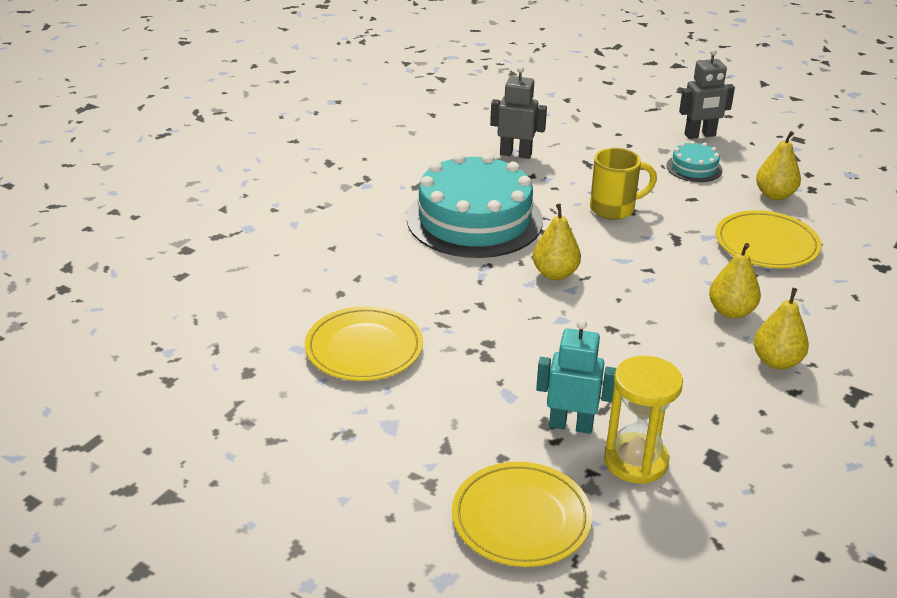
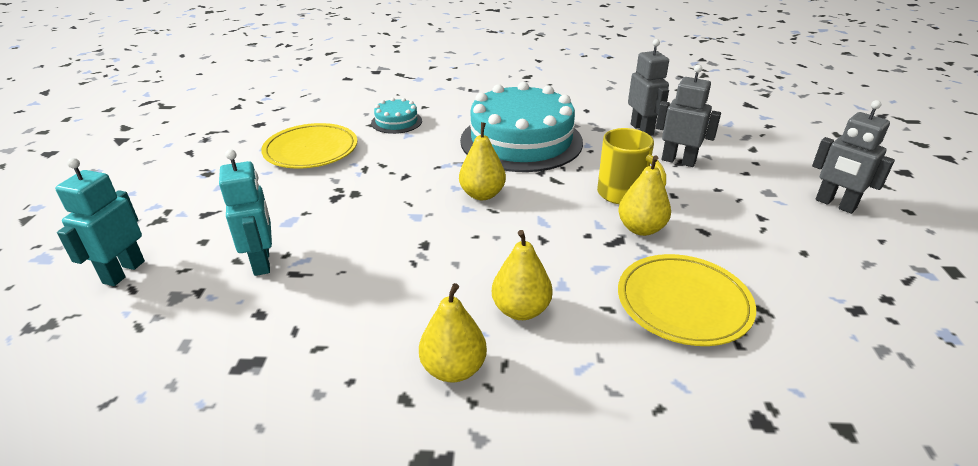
camera: 60 degrees right, 0 degrees up
yellow plate [452,462,592,567] -> turquoise robot [55,158,145,286]
yellow hourglass [604,356,683,484] -> none
turquoise cake [666,141,722,182] -> turquoise cake moved to [371,98,422,134]
yellow pear [756,131,801,200] -> yellow pear moved to [618,155,671,236]
none -> grey robot [655,64,721,167]

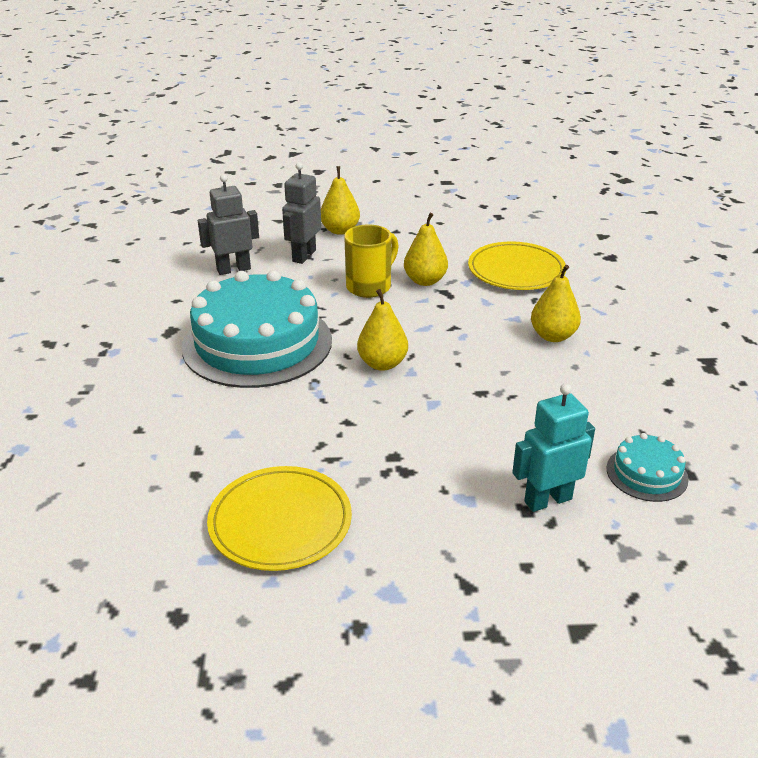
camera: 95 degrees left, 0 degrees up
turquoise robot [55,158,145,286] -> none
turquoise cake [371,98,422,134] -> turquoise cake moved to [607,433,689,502]
yellow pear [419,283,487,382] -> yellow pear moved to [321,166,360,235]
grey robot [812,100,895,214] -> none

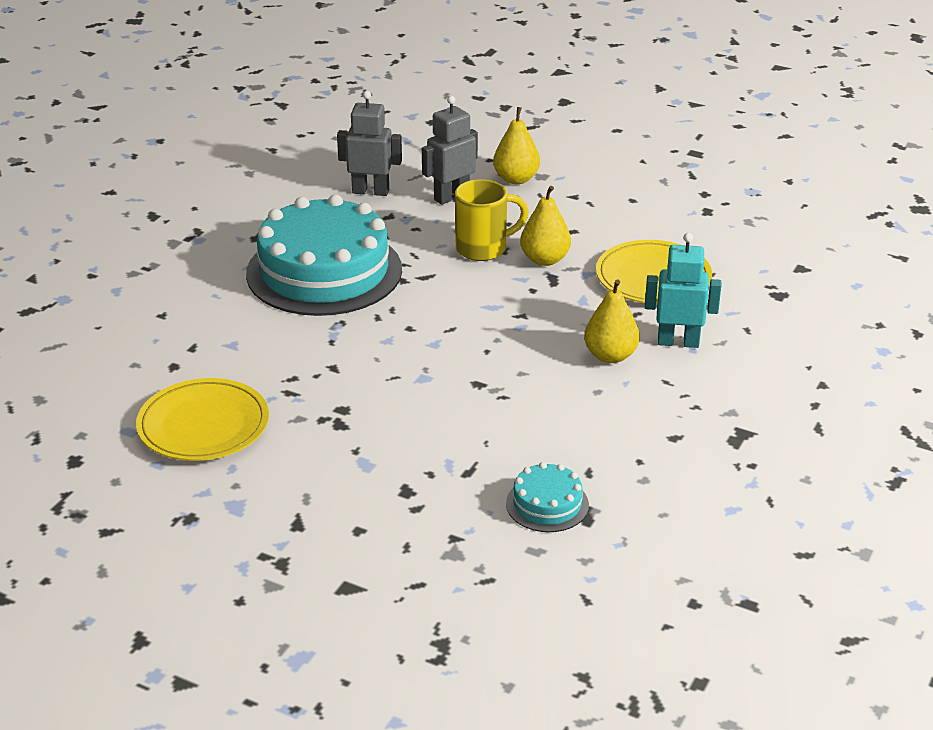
camera: 30 degrees right, 0 degrees up
yellow pear [357,289,408,371] -> none
turquoise robot [512,383,595,512] -> turquoise robot moved to [645,233,721,348]

